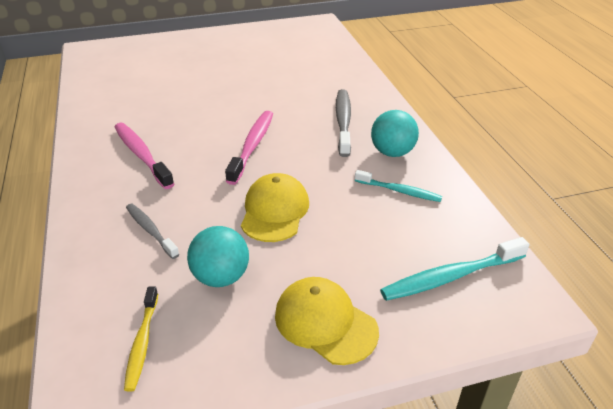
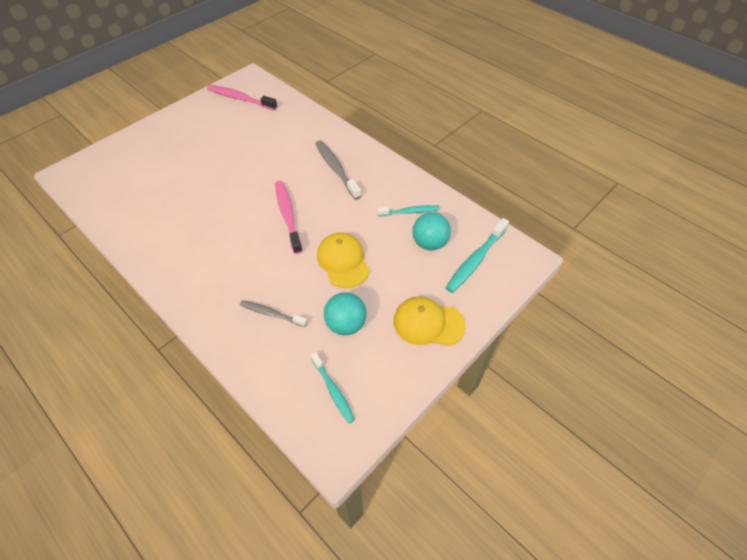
camera: 30 degrees left, 15 degrees up
pink toothbrush [115,123,174,189] -> pink toothbrush moved to [207,85,277,111]
yellow toothbrush [124,286,158,392] -> turquoise toothbrush [311,352,355,423]
turquoise ball [371,110,419,157] -> turquoise ball moved to [412,212,451,250]

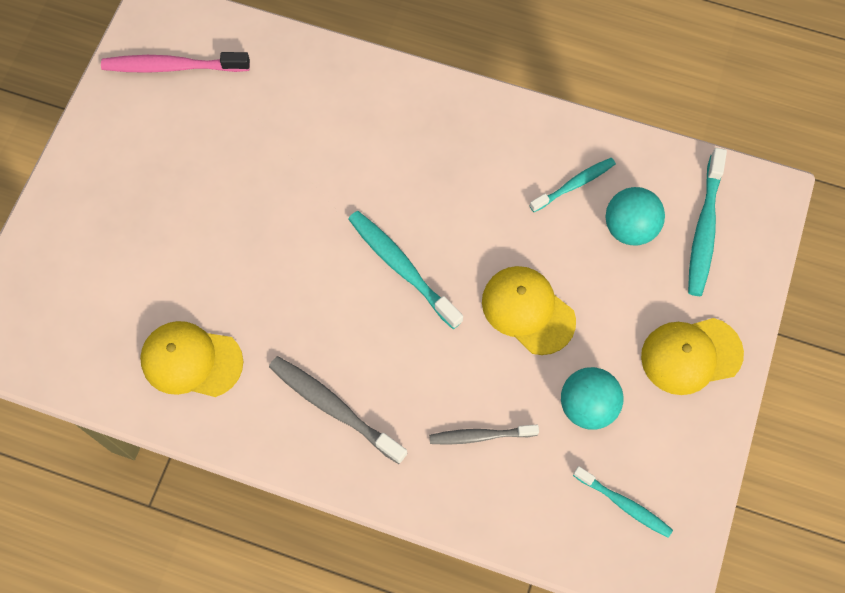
camera: 25 degrees left, 15 degrees up
pink toothbrush [275,181,303,254] -> turquoise toothbrush [348,211,463,329]
grey toothbrush [315,140,361,200] -> grey toothbrush moved to [269,356,407,464]
none -> yellow cap [140,321,243,397]

